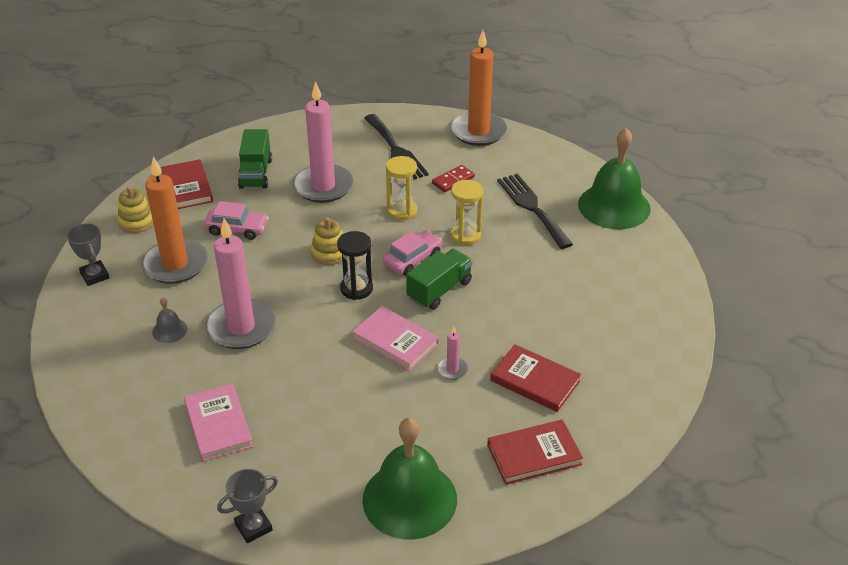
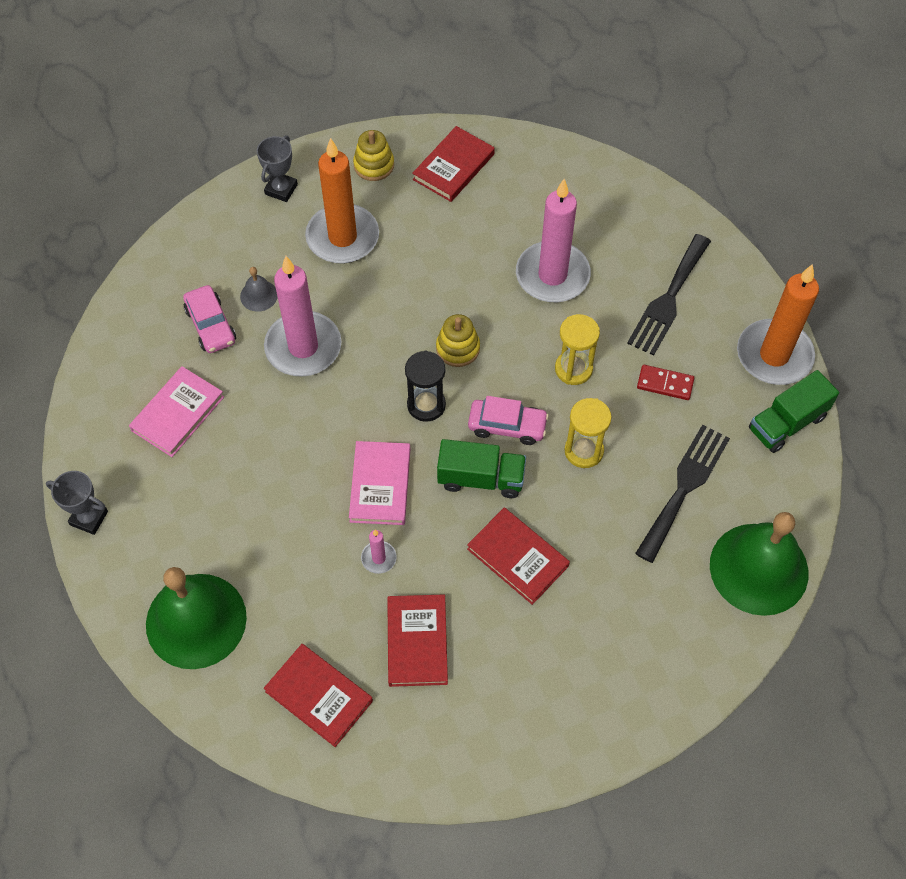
camera: 55 degrees right, 20 degrees up
pink car [204,201,269,240] -> pink car moved to [183,285,236,353]
green truck [238,129,272,189] -> green truck moved to [749,370,839,453]
none -> red book [467,508,570,605]

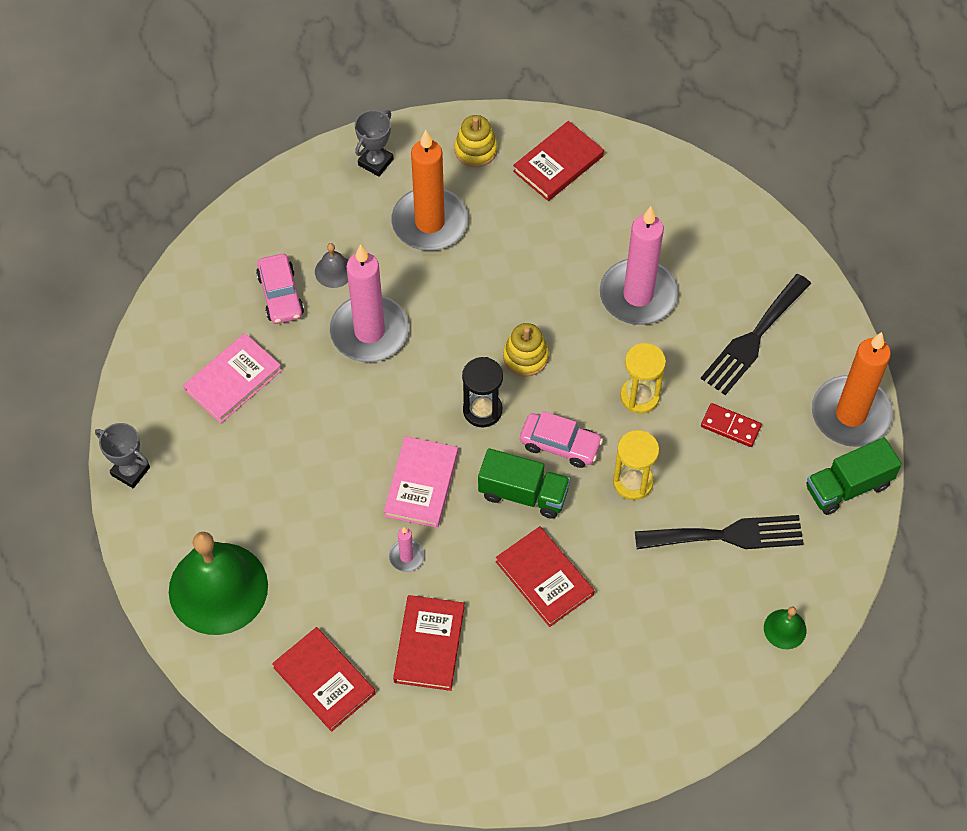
camera: 10 degrees right, 0 degrees up
black fork [635,425,730,563] -> black fork turned 45 degrees clockwise [635,515,804,549]
green bell [710,512,808,616] -> green bell [764,607,806,649], size x0.43

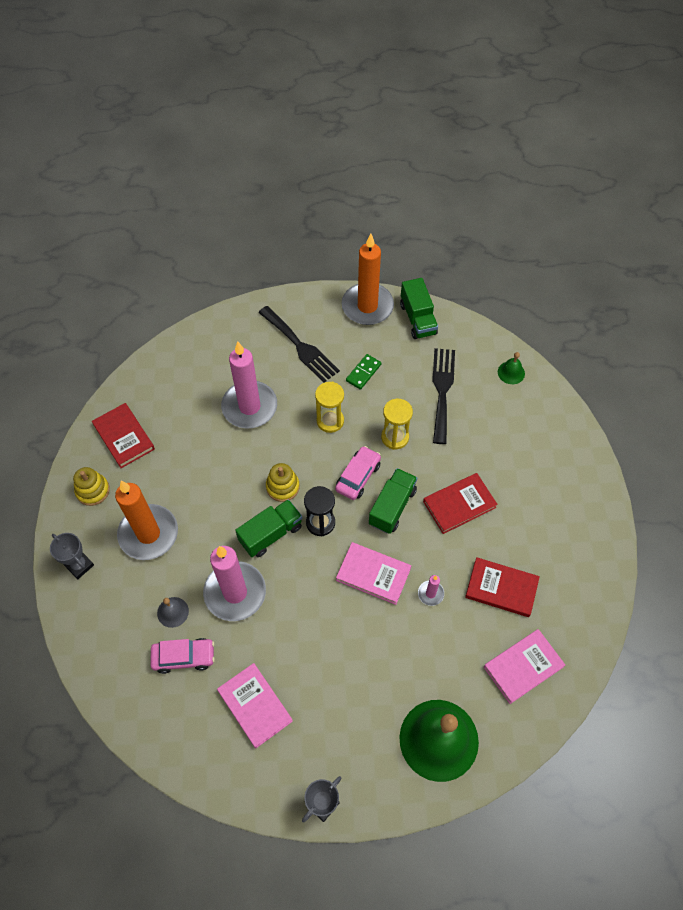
camera: 80 degrees left, 0 degrees up
red book [272,627,376,732] -> pink book [484,629,565,704]
red domino [701,403,762,447] -> green domino [346,354,381,390]
none -> green truck [235,499,302,557]

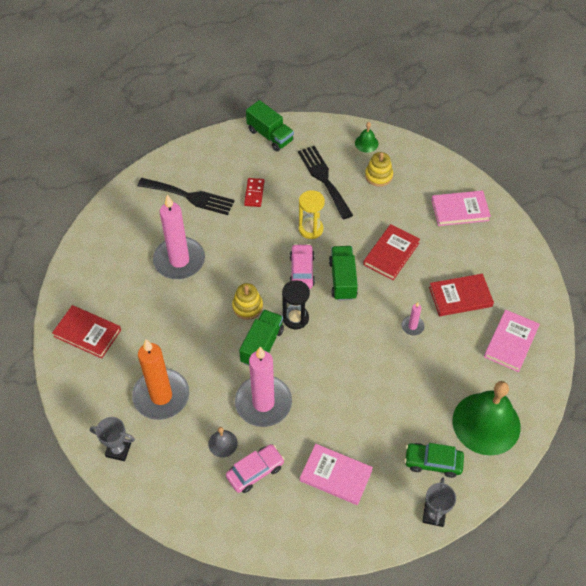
camera: 30 degrees left, 5 degrees down
yellow stacking toy [73,467,110,506] -> yellow stacking toy moved to [365,152,393,187]
yellow hourglass [315,382,344,433] -> none
pink book [336,542,411,605] -> pink book moved to [431,190,491,226]
orange candle [341,234,394,325] -> none
green domino [346,354,381,390] -> red domino [244,178,264,207]
none -> green car [404,443,464,478]

